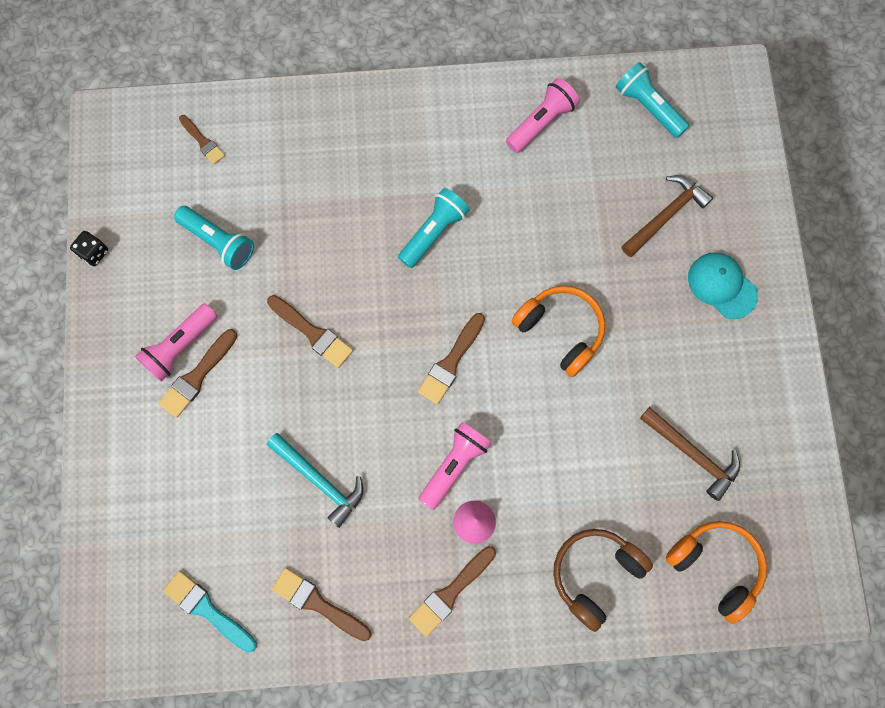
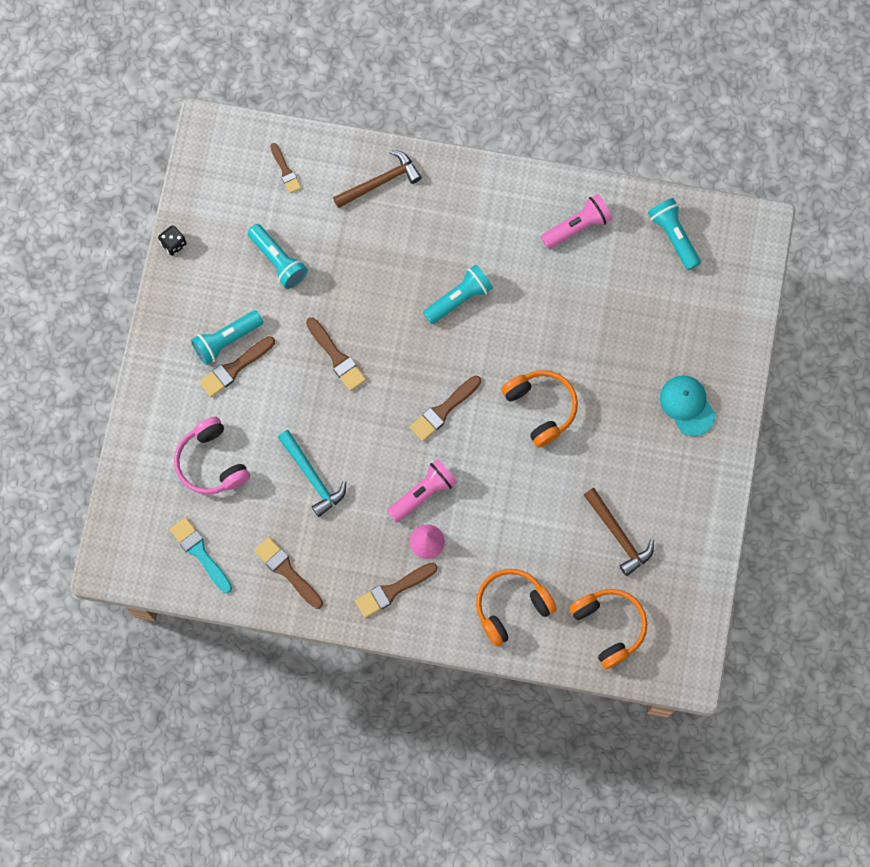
camera: 15 degrees right, 0 degrees up
pink flashlight [135,303,217,382] -> turquoise flashlight [191,310,263,365]
brown headphones [553,529,653,632] -> orange headphones [476,569,557,647]
brown hammer [621,175,713,257] -> brown hammer moved to [333,150,422,208]
none -> pink headphones [174,417,250,495]

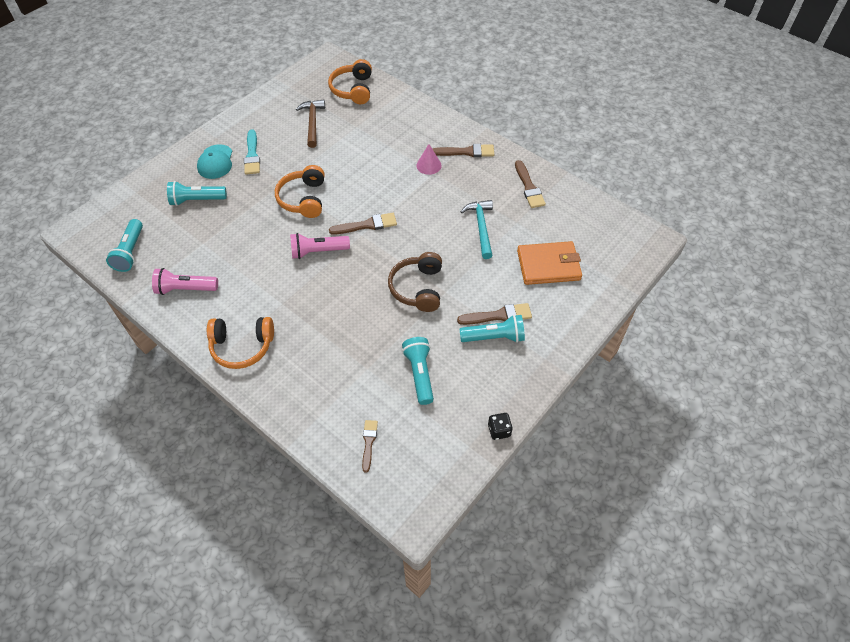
camera: 150 degrees left, 20 degrees down
turquoise brush [170,517,232,593] -> turquoise brush moved to [244,129,260,175]
pink headphones [174,417,250,495] -> orange wallet [517,241,582,285]
brown brush [306,317,366,391] -> brown headphones [388,252,442,312]
brown hammer [333,150,422,208] -> none
pink flashlight [387,459,457,523] -> pink flashlight moved to [290,233,350,259]
turquoise flashlight [423,265,493,324] -> turquoise flashlight moved to [167,181,227,206]
orange headphones [476,569,557,647] -> orange headphones moved to [207,317,274,369]

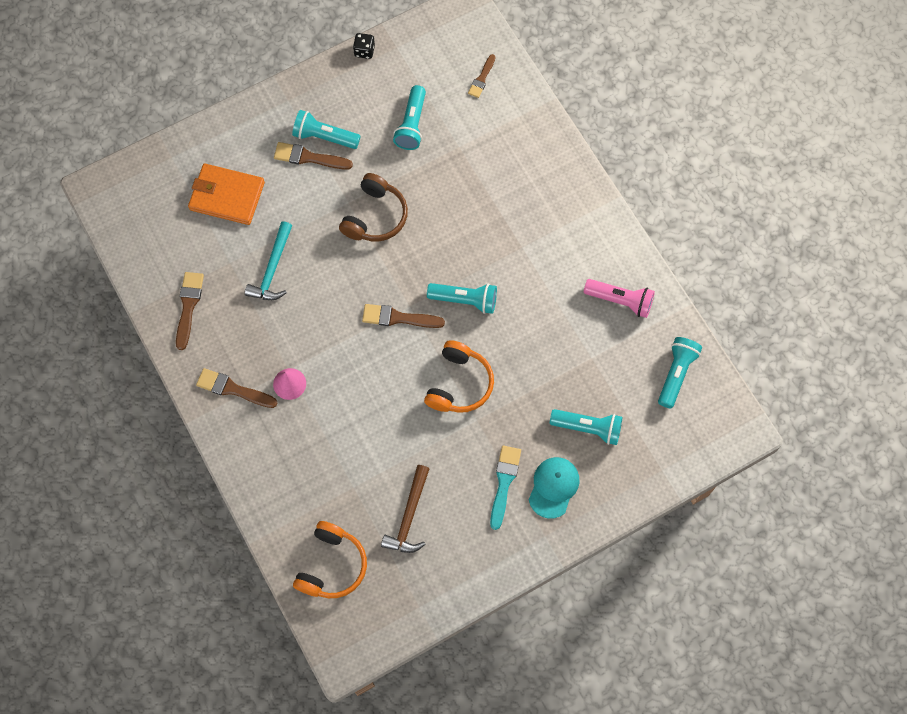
camera: 160 degrees left, 15 degrees up
orange headphones [207,317,274,369] -> none
pink flashlight [290,233,350,259] -> turquoise flashlight [427,283,497,314]

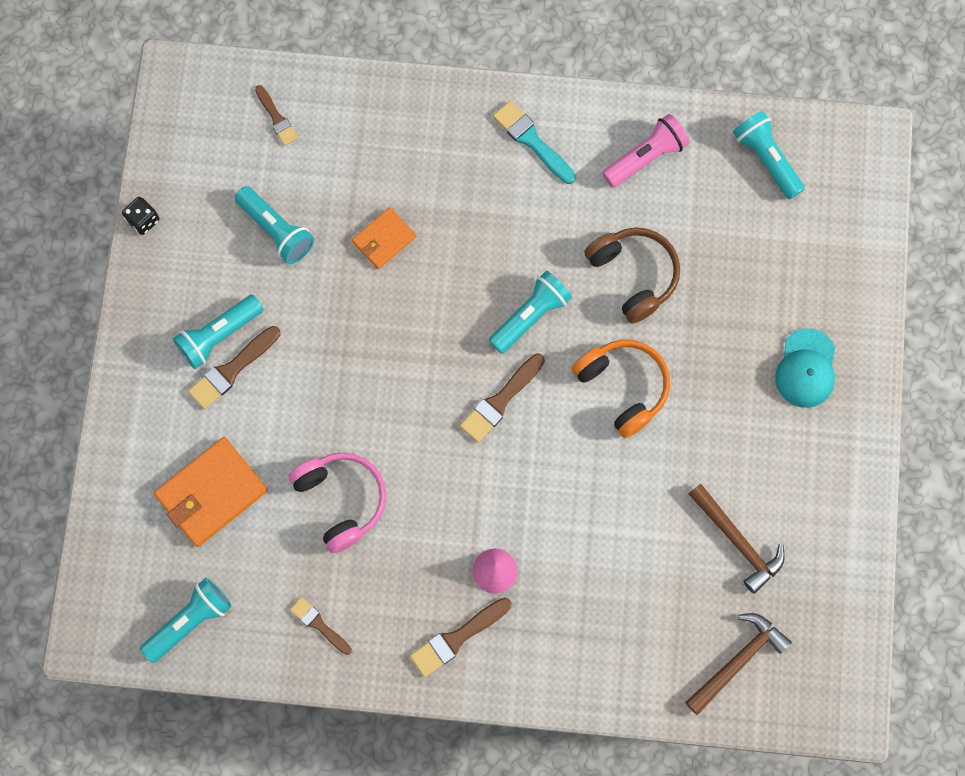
camera: 55 degrees left, 5 degrees up
brown brush [176,272,204,350] -> brown brush [290,597,352,655], size x0.66
turquoise hammer [245,221,292,300] -> pink headphones [289,452,387,554]
orange headphones [293,521,367,598] -> brown hammer [685,613,792,715]
brown headphones [339,173,408,242] -> brown headphones moved to [584,227,680,324]
turquoise brush [490,445,521,530] -> turquoise brush moved to [493,101,576,184]
turquoise cap [529,457,580,519] -> turquoise cap turned 135 degrees counterclockwise [775,328,835,408]
turquoise flashlight [550,409,623,445] -> turquoise flashlight moved to [140,578,232,663]
none -> orange wallet [352,207,416,269]

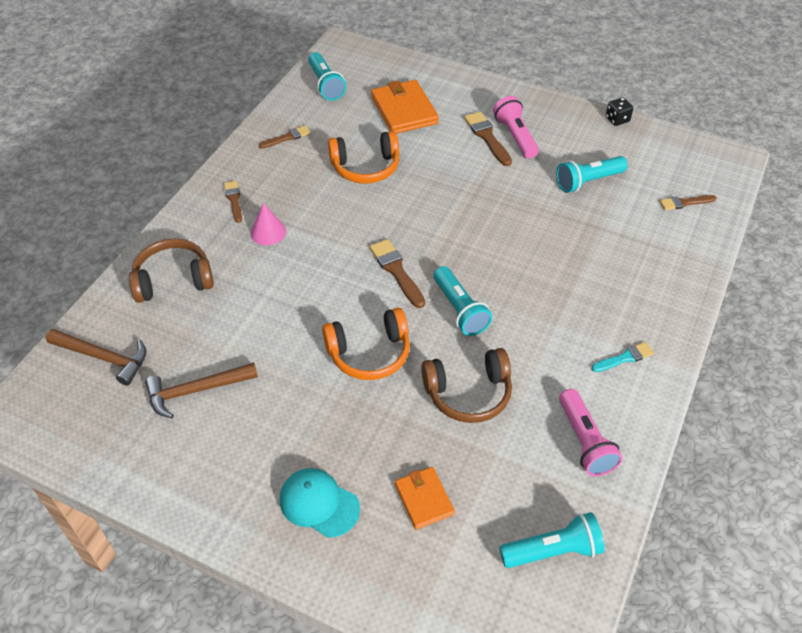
camera: 110 degrees right, 25 degrees down
turquoise flashlight [173,295,263,369] -> pink flashlight [493,96,539,159]
pink headphones [289,452,387,554] -> orange headphones [328,131,399,184]
orange wallet [352,207,416,269] -> orange wallet moved to [395,467,455,530]
brown brush [410,597,511,677] -> brown brush [224,181,242,223], size x0.66
turquoise brush [493,101,576,184] -> turquoise brush [592,342,654,372], size x0.66
brown hammer [685,613,792,715] -> brown hammer turned 45 degrees counterclockwise [46,329,146,386]
none -> brown headphones [129,238,214,303]

